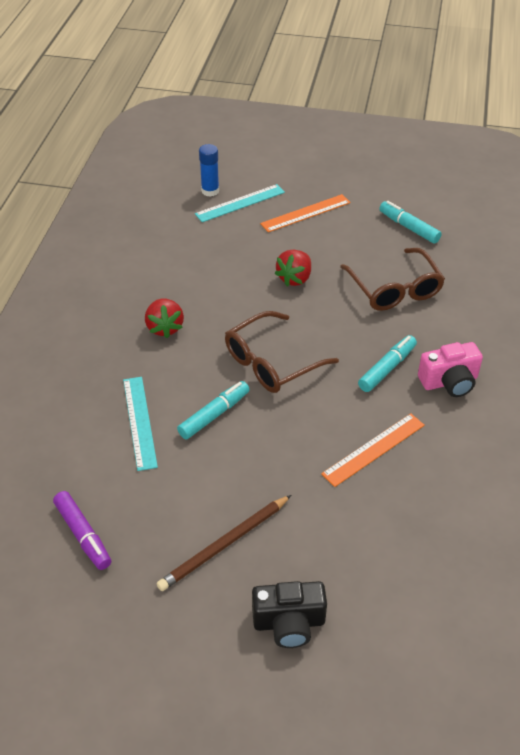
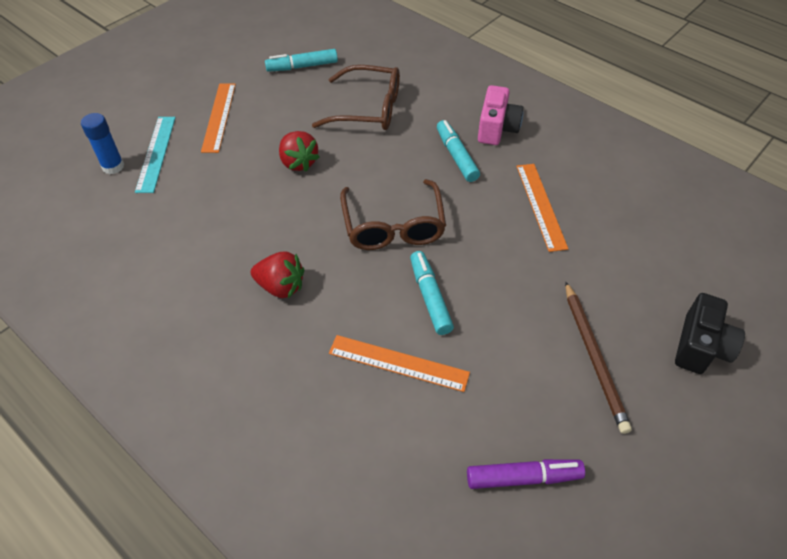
camera: 60 degrees left, 5 degrees up
turquoise ruler [123,377,158,471] -> orange ruler [329,335,470,392]

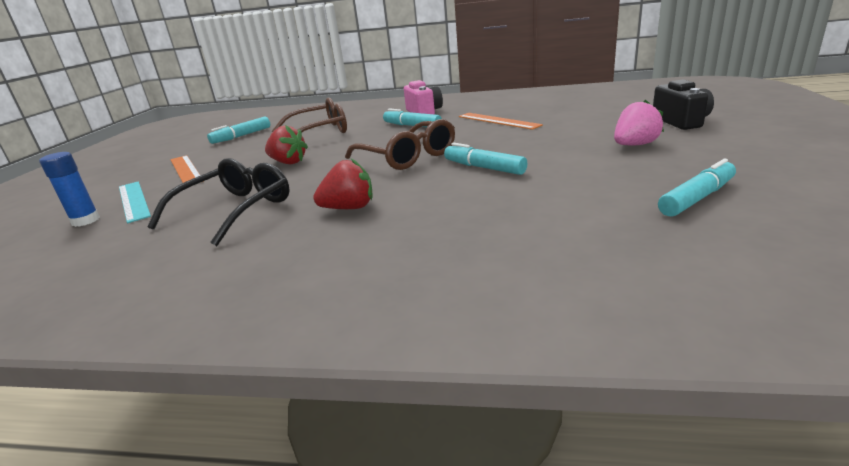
camera: 30 degrees left, 25 degrees down
orange ruler [329,335,470,392] -> none
purple marker [467,459,585,489] -> turquoise marker [658,159,736,217]
brown pencil [565,281,632,434] -> pink strawberry [614,99,664,146]
none -> black glasses [147,158,290,246]

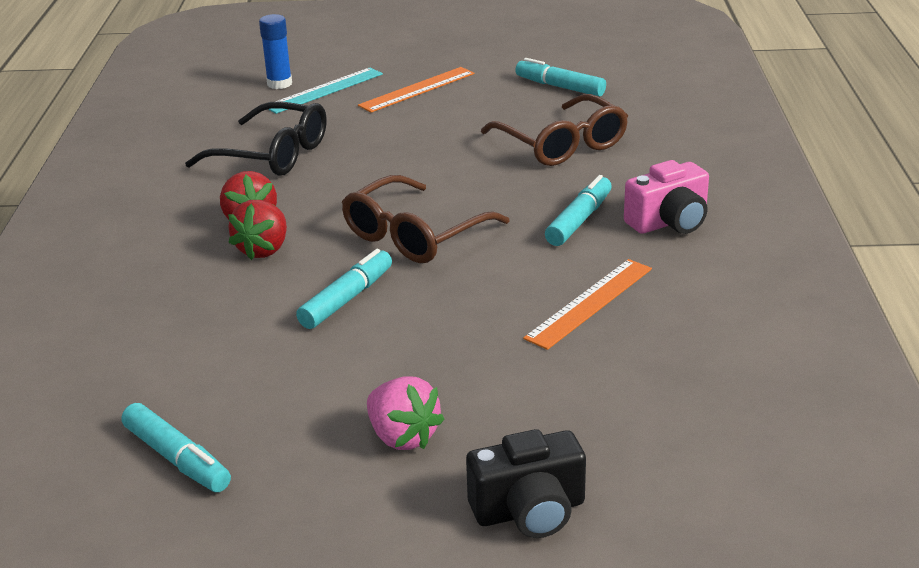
camera: 80 degrees right, 5 degrees up
red strawberry [265,125,308,164] -> red strawberry moved to [228,200,287,260]

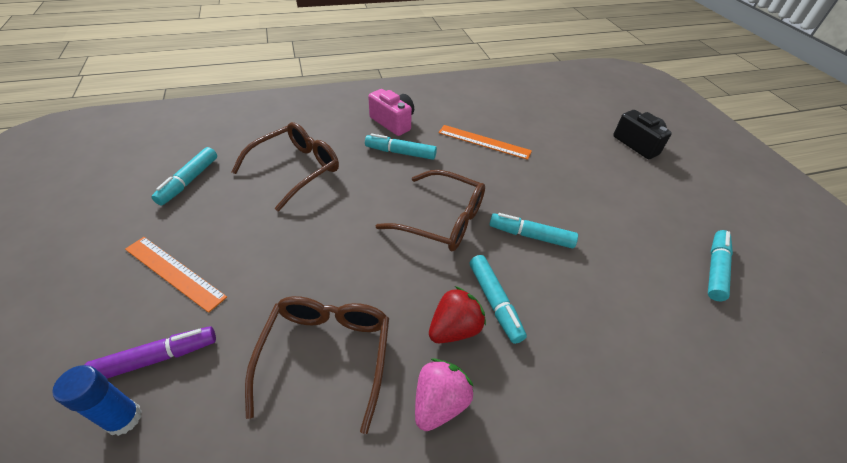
camera: 110 degrees left, 15 degrees up
black glasses [185,102,327,176] -> brown glasses [245,296,389,434]
red strawberry [228,200,287,260] -> turquoise marker [470,255,527,344]
turquoise ruler [268,68,383,114] -> purple marker [85,326,216,379]
pink strawberry [367,376,445,450] -> pink strawberry moved to [415,358,473,431]

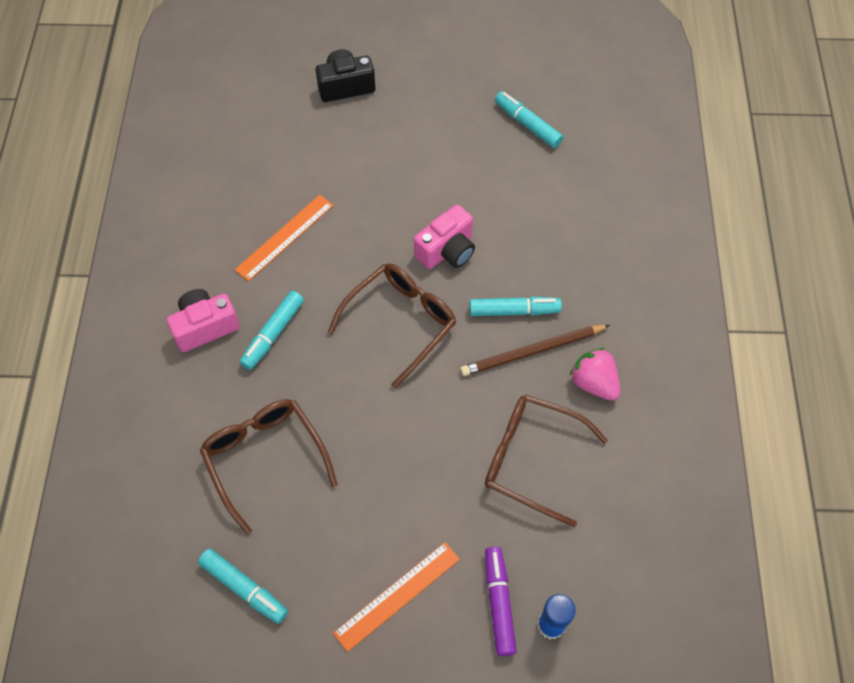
camera: 70 degrees left, 15 degrees up
red strawberry [429,286,486,343] -> brown pencil [460,325,610,376]
turquoise marker [489,213,578,249] -> pink camera [414,204,475,269]

